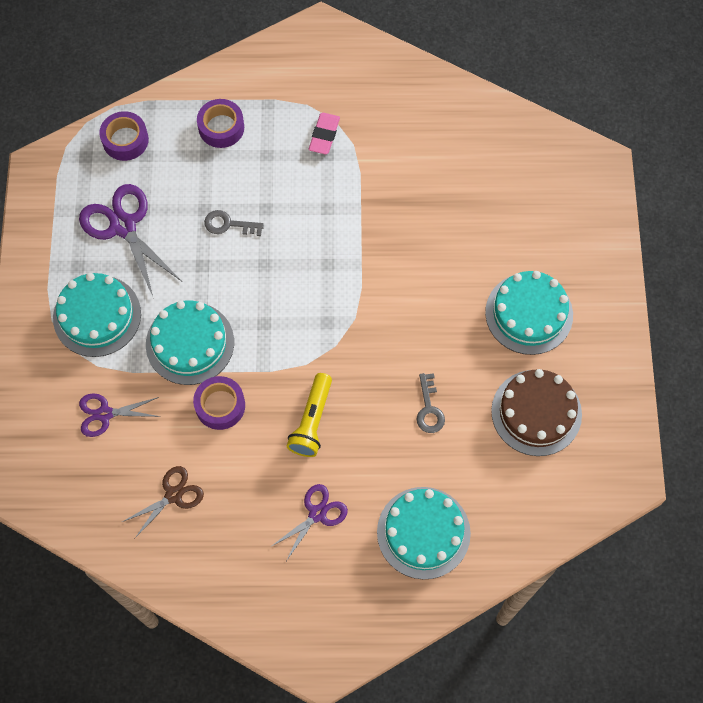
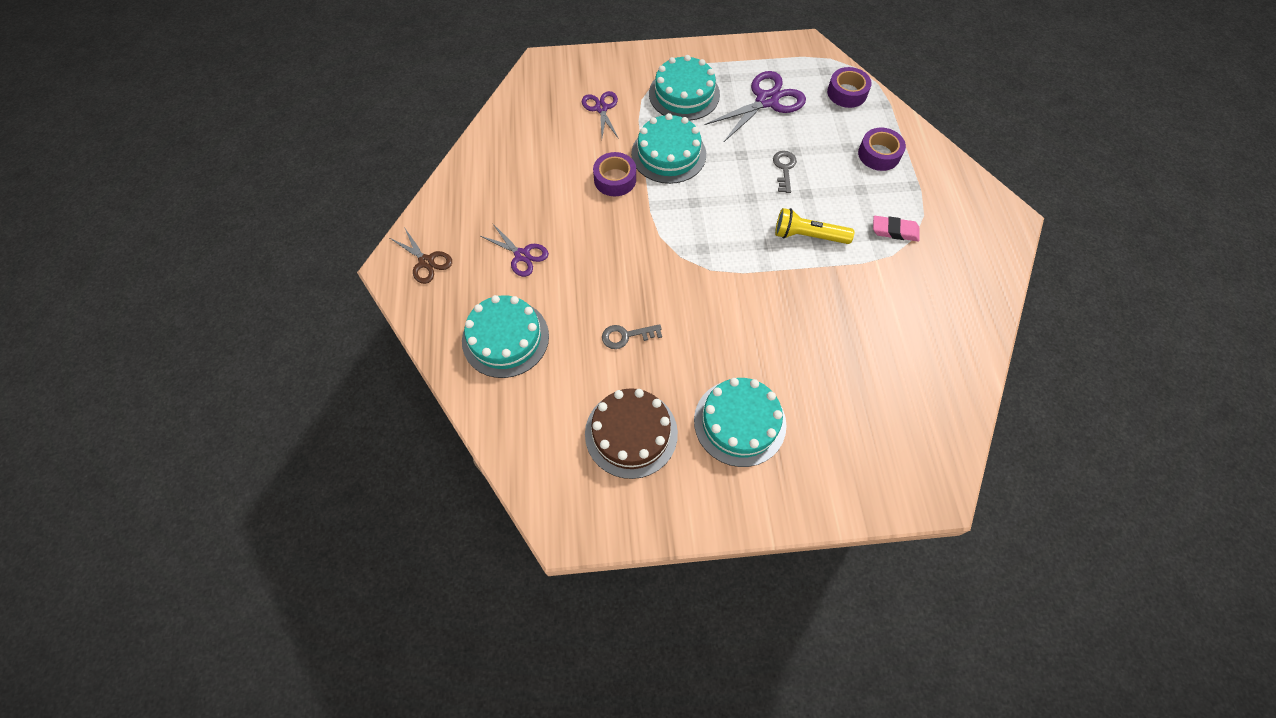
camera: 85 degrees right, 5 degrees down
brown scissors [122,466,204,538] -> brown scissors moved to [390,227,452,284]
yellow flashlight [287,373,332,457] -> yellow flashlight moved to [775,208,854,244]

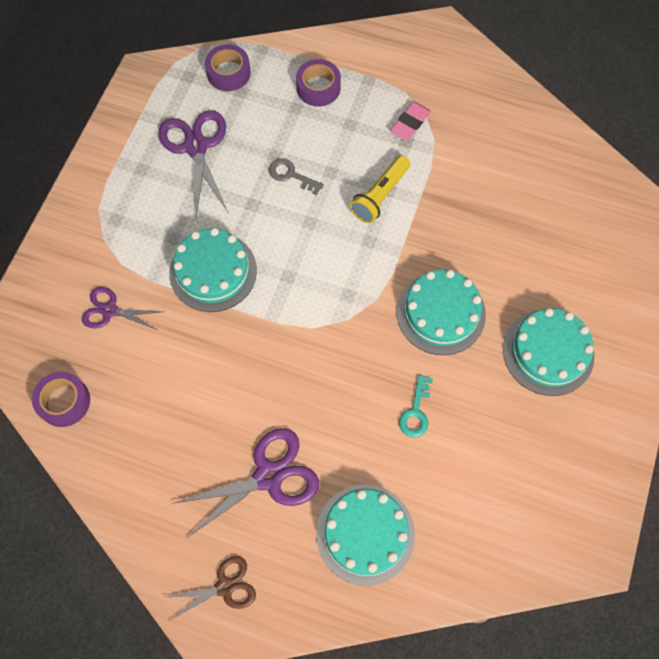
camera: 65 degrees left, 5 degrees up
purple scissors [481,223,549,277] -> purple scissors [174,428,319,538], size x1.65
brown cake [585,388,678,479] -> none
purple tape [593,152,636,196] -> purple tape moved to [32,372,90,427]
grey key [602,324,662,349] -> turquoise key [399,374,433,437]
turquoise cake [649,55,720,121] -> turquoise cake moved to [397,270,486,355]

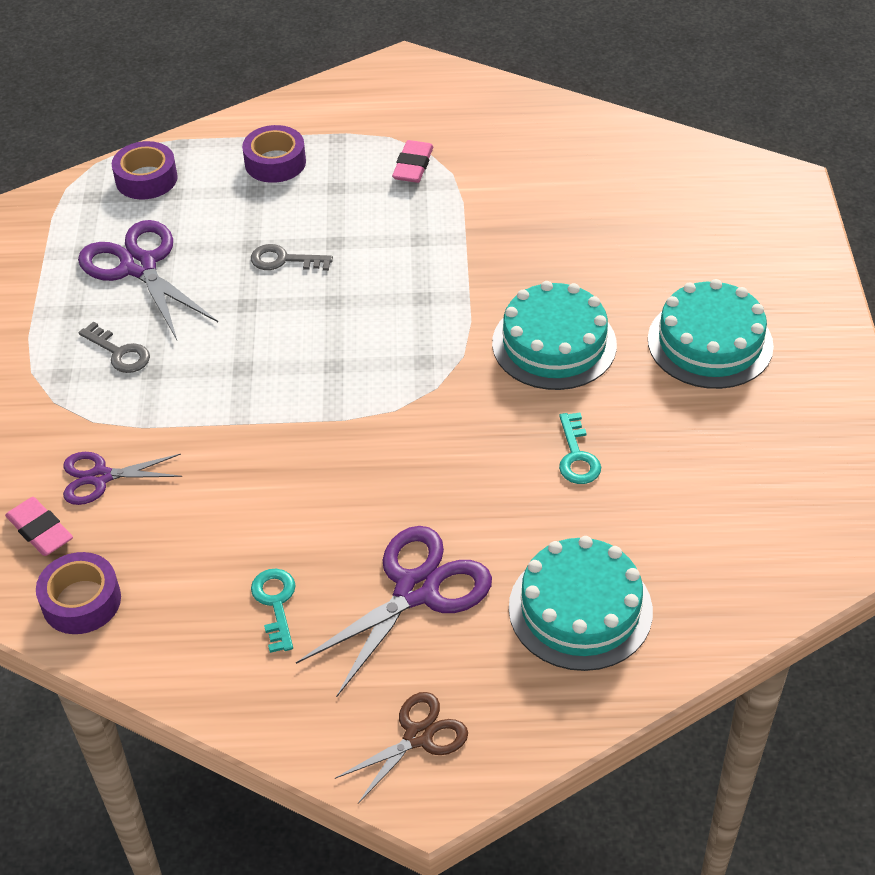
camera: 20 degrees left, 20 degrees down
turquoise cake [169,228,257,312] -> none
yellow flashlight [350,155,410,223] -> none
none -> pink eraser [5,497,73,556]
none -> grey key [79,322,150,373]
none -> turquoise key [251,569,296,653]

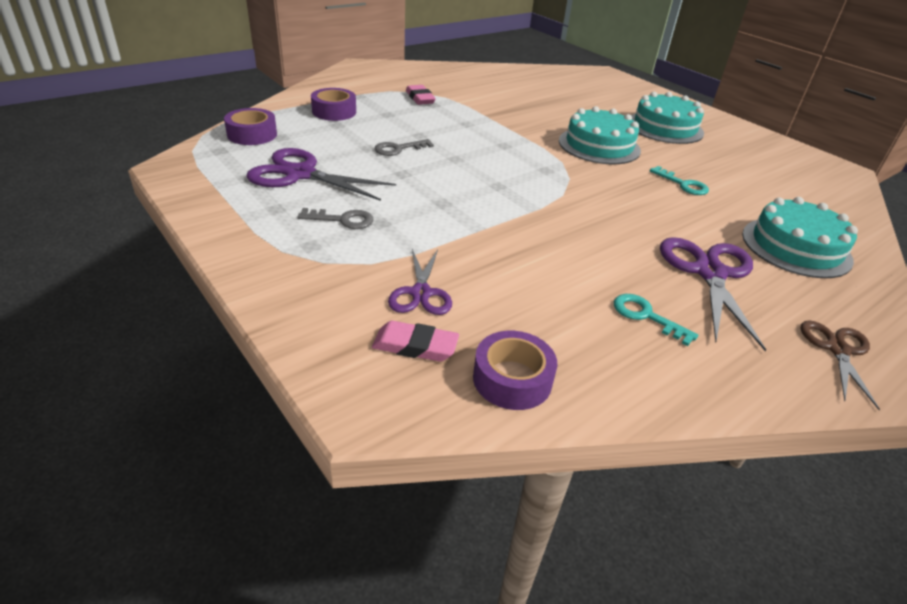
camera: 40 degrees left, 10 degrees down
purple scissors [63,452,182,505] -> purple scissors turned 45 degrees counterclockwise [388,249,452,315]

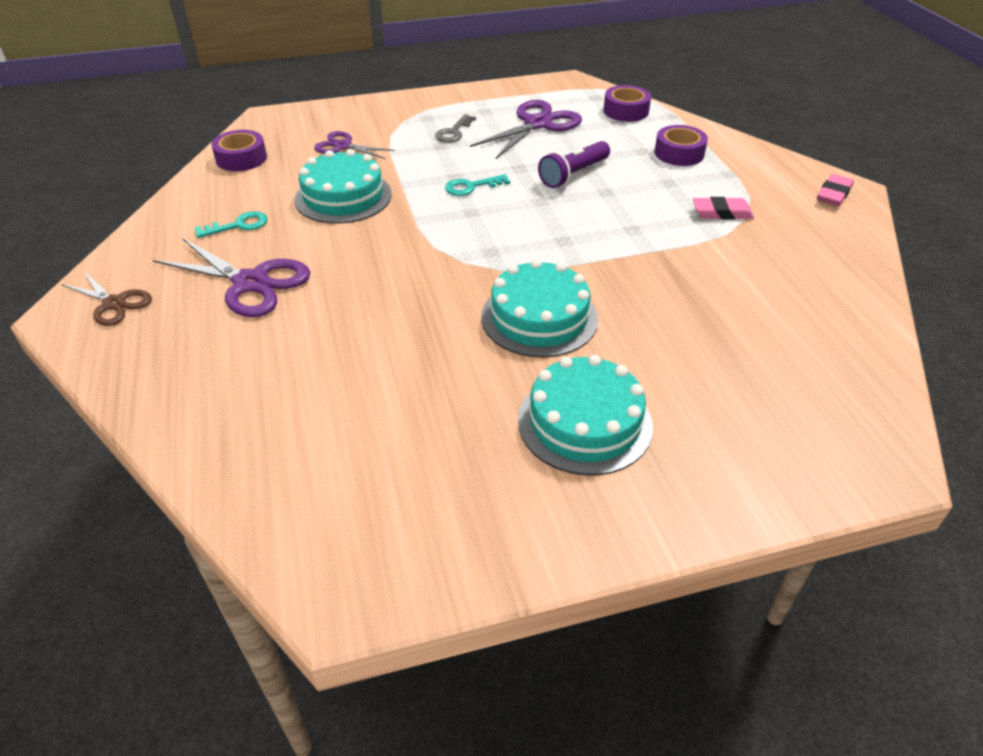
camera: 115 degrees right, 5 degrees up
pink eraser [372,321,459,362] -> pink eraser moved to [817,174,854,206]
grey key [375,139,434,156] -> purple flashlight [538,141,610,188]
turquoise key [650,166,709,195] -> turquoise key moved to [445,174,510,196]
turquoise cake [742,197,858,278] -> turquoise cake moved to [294,149,392,224]

